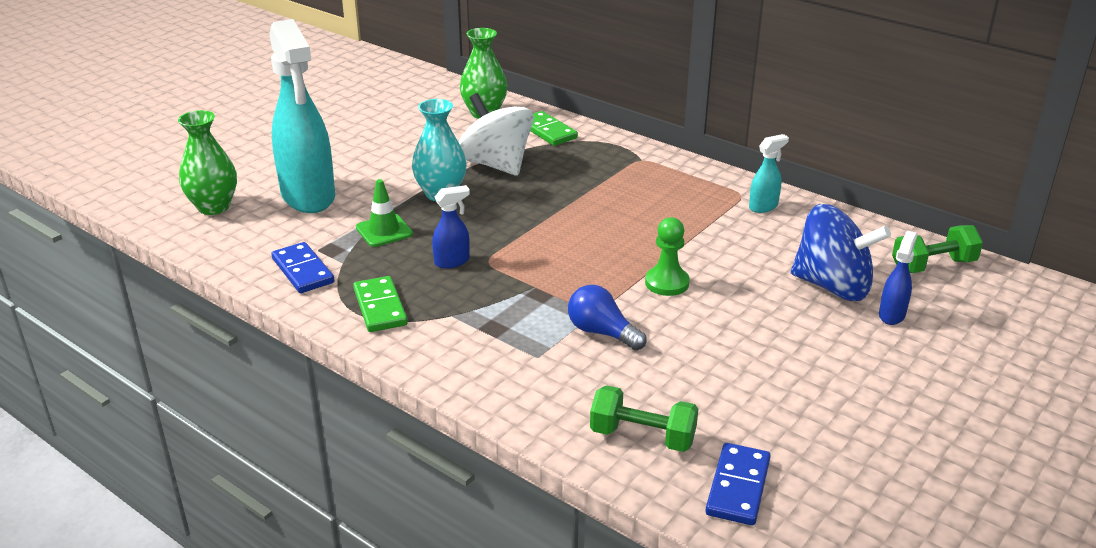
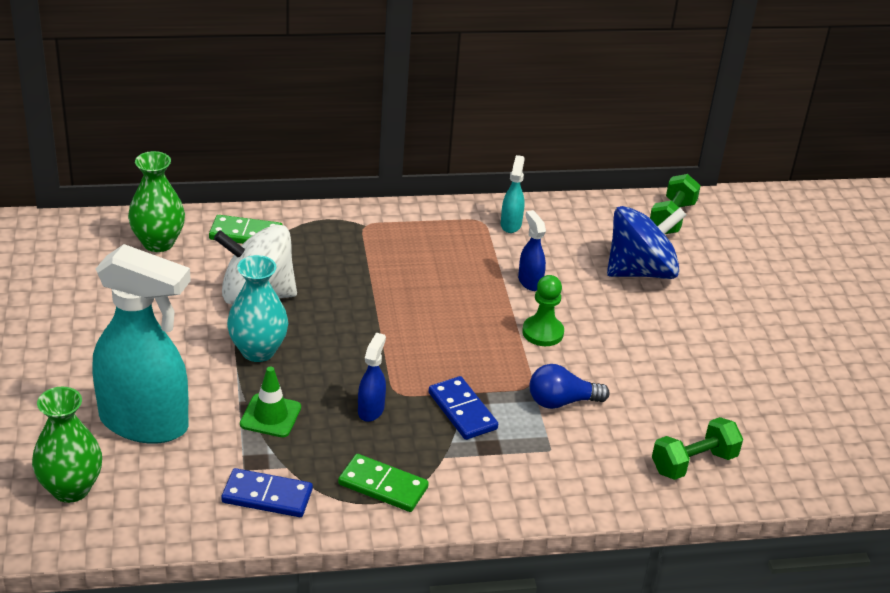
camera: 50 degrees left, 5 degrees up
blue domino [706,443,771,526] -> blue domino moved to [429,376,498,440]
blue spray bottle [879,231,917,325] -> blue spray bottle moved to [518,210,546,291]

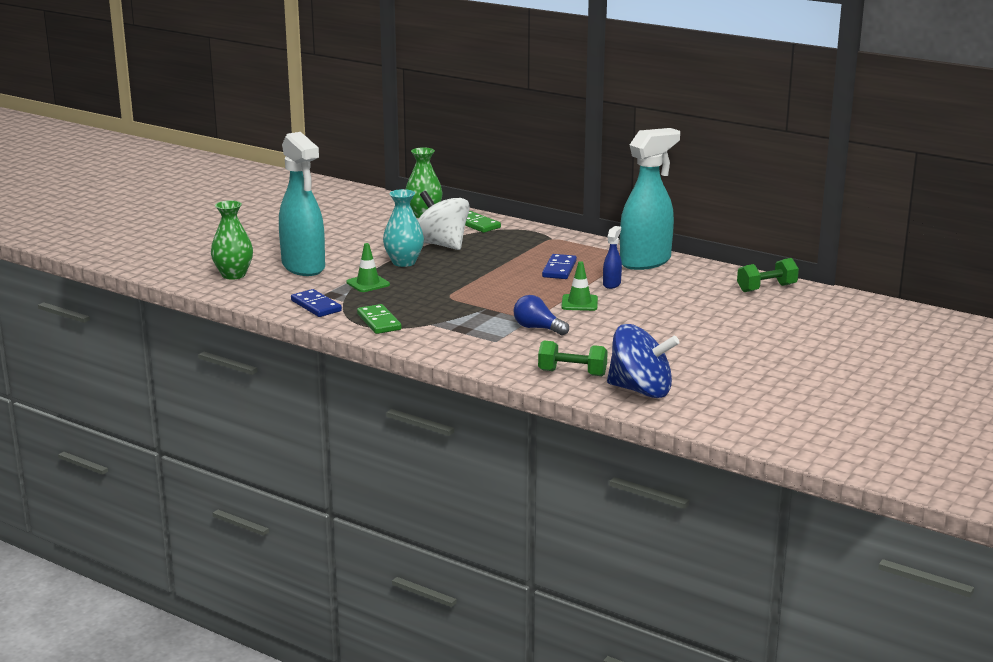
camera: 45 degrees right, 15 degrees down
blue spray bottle [358,333,386,422] -> none
blue domino [429,376,498,440] -> blue domino moved to [542,254,577,279]
turquoise spray bottle [501,155,525,233] -> turquoise spray bottle [620,128,680,270], size x2.38
green pawn [522,275,564,346] -> green traffic cone [561,261,598,311]
blue spinning top [607,206,686,279] -> blue spinning top moved to [607,324,679,398]

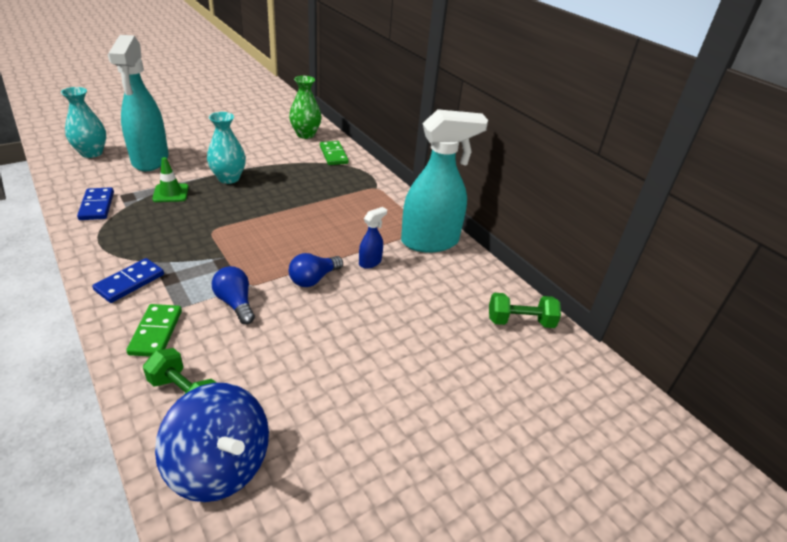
camera: 20 degrees right, 15 degrees up
green vase [211,200,253,280] -> turquoise vase [61,87,106,158]
green domino [357,304,402,334] -> green domino moved to [126,304,182,357]
white spinning top [418,191,470,250] -> none
blue domino [542,254,577,279] -> blue domino moved to [92,258,164,303]
green traffic cone [561,261,598,311] -> blue light bulb [289,253,343,287]

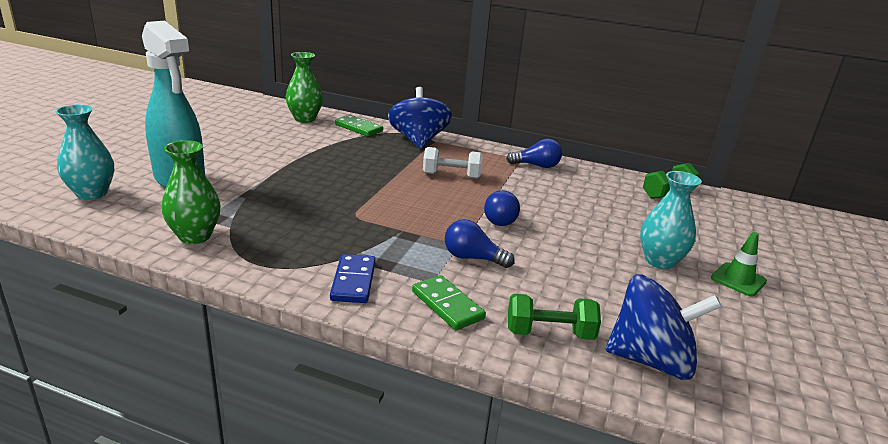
camera: 35 degrees left, 10 degrees down
blue domino [77,187,114,220] -> green vase [161,140,220,244]
green traffic cone [152,157,189,202] -> green traffic cone moved to [711,232,767,297]
turquoise vase [207,112,246,184] -> turquoise vase moved to [640,171,702,269]
blue spray bottle [359,207,387,269] -> none
turquoise spray bottle [401,109,488,253] -> blue light bulb [506,139,562,168]
none -> blue spinning top [388,87,452,149]
none -> white dumbbell [423,147,483,179]

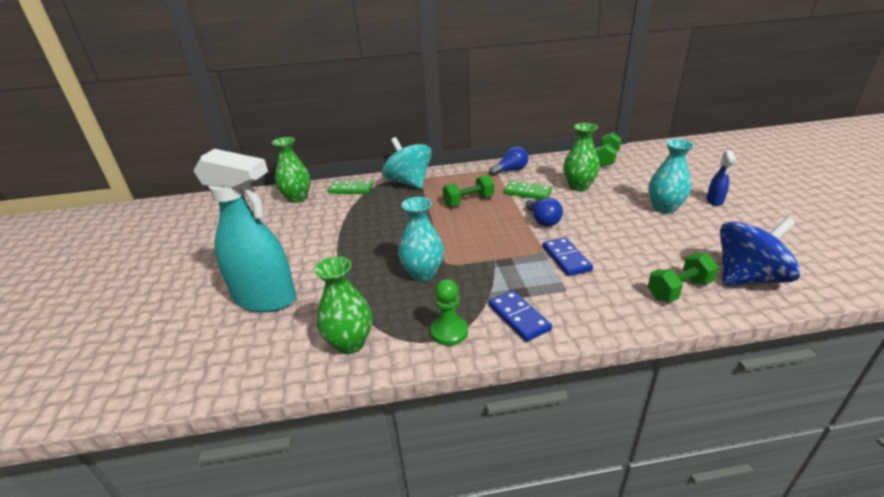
camera: 25 degrees left, 5 degrees up
turquoise vase [55,105,114,200] -> turquoise vase moved to [398,197,444,281]
blue spinning top [388,87,452,149] -> turquoise spinning top [382,137,432,189]
green domino [412,275,486,330] -> green domino moved to [504,181,552,200]
white dumbbell [423,147,483,179] -> green dumbbell [442,175,494,207]
blue light bulb [445,219,515,268] -> blue domino [542,237,593,276]
green traffic cone [711,232,767,297] -> blue spray bottle [707,151,736,206]
none -> green pawn [430,279,468,346]
none -> green vase [563,123,600,191]

